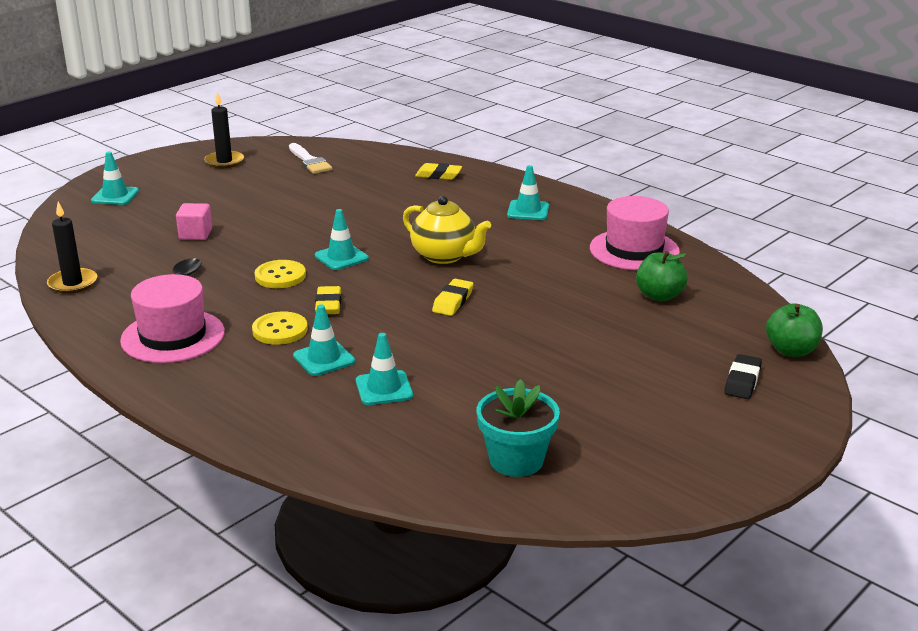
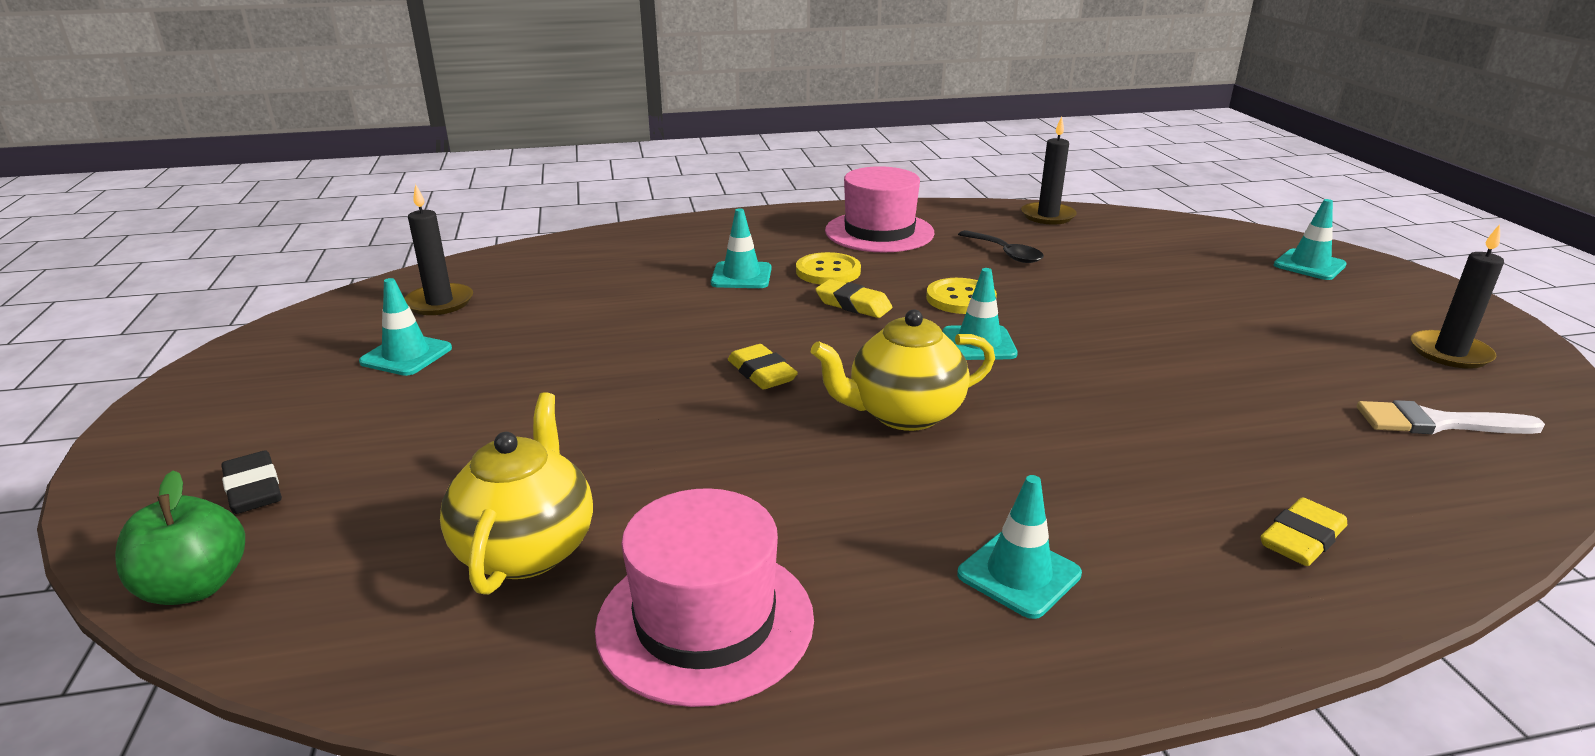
camera: 125 degrees right, 0 degrees up
pink cube [176,203,212,240] -> none
turquoise traffic cone [356,333,413,405] -> turquoise traffic cone moved to [359,278,452,376]
turquoise flower pot [476,379,560,477] -> black candle [404,184,473,315]
green apple [636,251,688,302] -> yellow teapot [440,392,593,595]

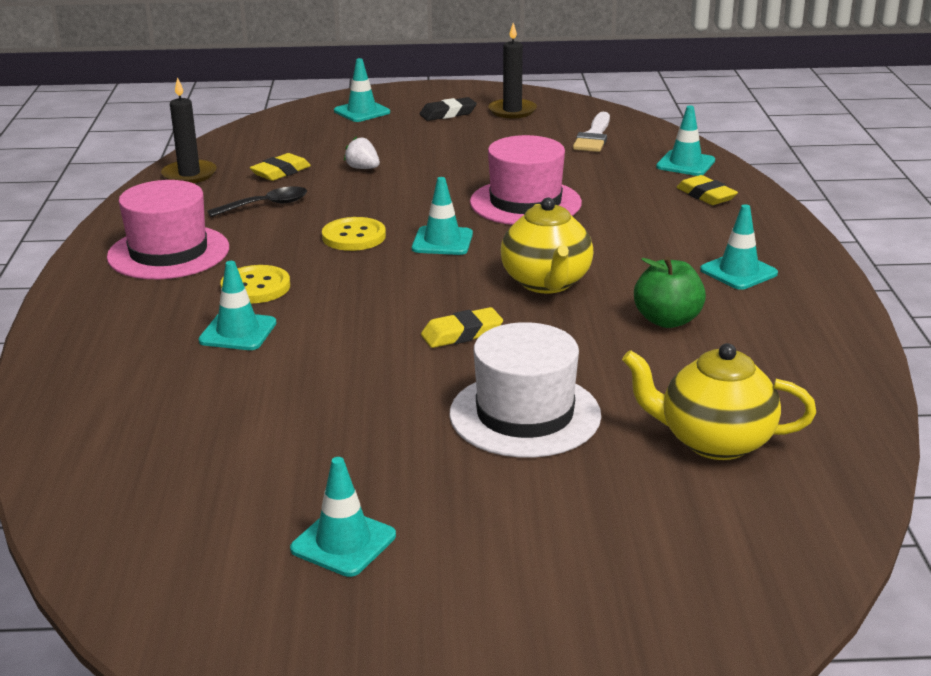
camera: 80 degrees left, 0 degrees up
green apple [115,470,245,605] -> green apple moved to [634,257,706,328]
black eraser [221,451,282,514] -> black eraser moved to [420,97,477,121]
black candle [404,184,473,315] -> none
pink hat [595,488,814,707] -> pink hat moved to [470,135,582,225]
yellow eraser [815,279,892,318] -> yellow eraser moved to [250,153,311,181]
none -> white strawberry [344,136,380,169]
none -> white hat [449,322,601,458]
none -> turquoise traffic cone [656,105,715,176]

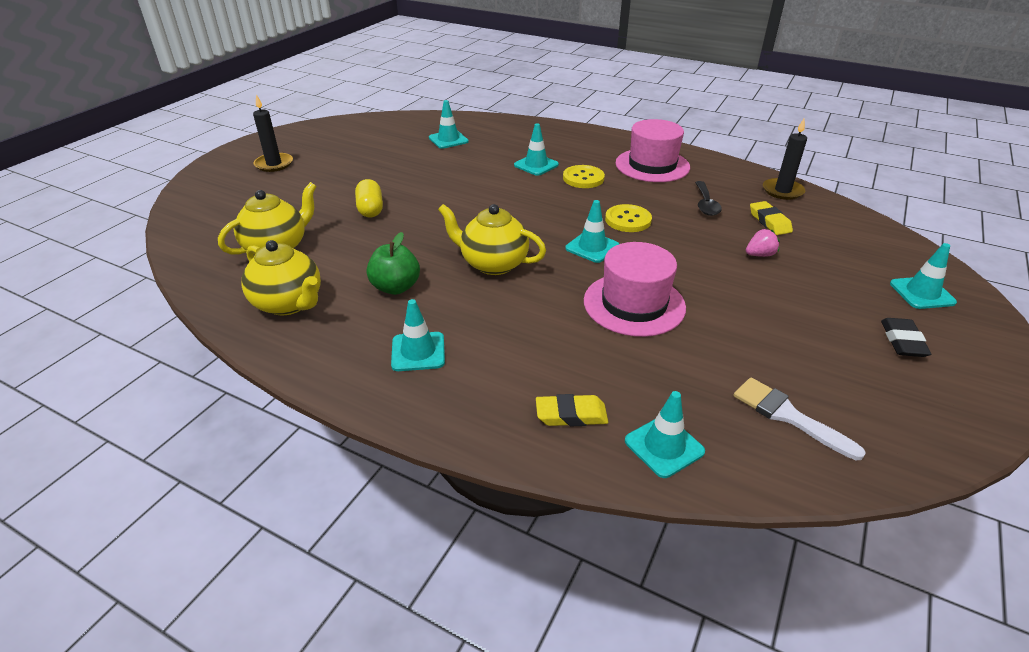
camera: 120 degrees right, 10 degrees up
turquoise traffic cone [290,457,396,577] -> turquoise traffic cone moved to [429,100,469,149]
white strawberry [344,136,380,169] -> pink strawberry [746,229,780,257]
yellow eraser [421,307,503,348] -> none
white hat [449,322,601,458] -> yellow capsule [355,179,383,218]
black candle [488,23,537,118] -> black candle moved to [253,95,293,172]
none -> yellow teapot [241,240,321,315]

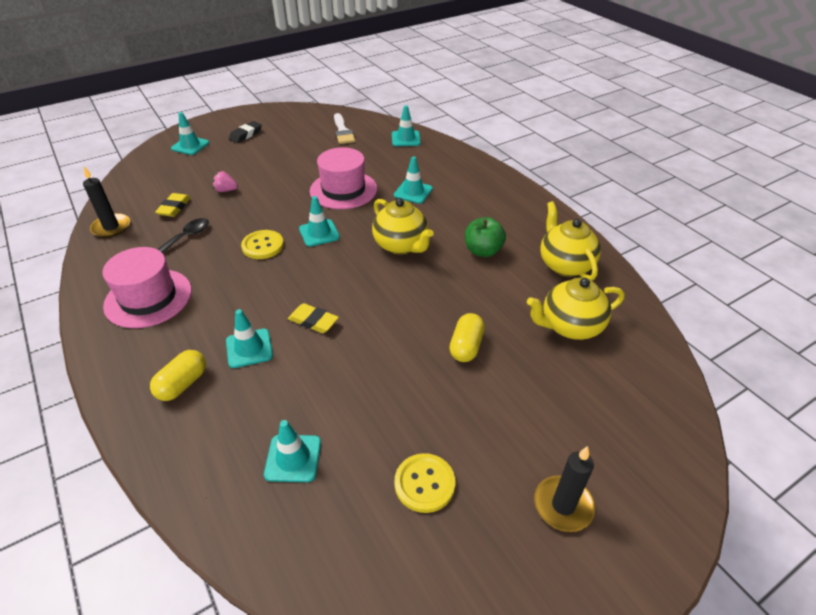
camera: 150 degrees left, 5 degrees up
turquoise traffic cone [391,299,445,371] -> turquoise traffic cone moved to [394,156,433,204]
yellow eraser [536,394,608,426] -> yellow eraser moved to [288,303,339,333]
yellow button [563,165,605,188] -> yellow button moved to [394,453,455,513]
none -> yellow capsule [150,350,206,401]

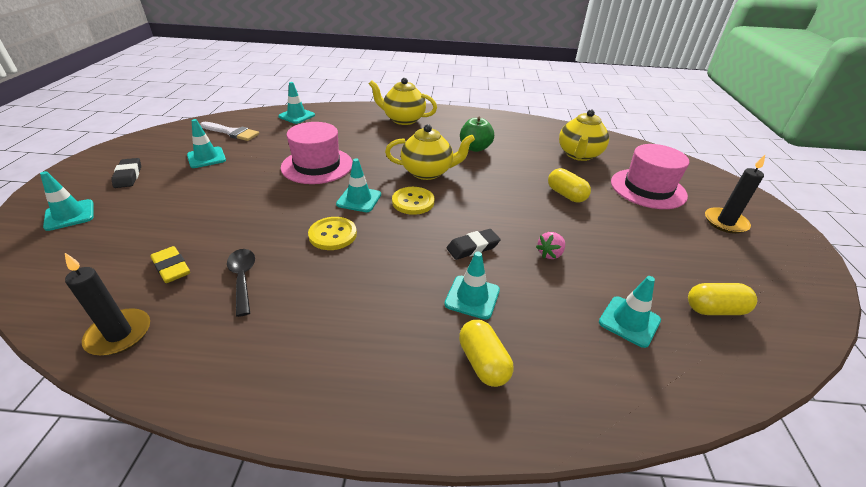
camera: 55 degrees left, 5 degrees down
pink hat [103,247,192,328] -> pink hat moved to [611,144,689,209]
pink strawberry [213,171,238,192] -> pink strawberry moved to [536,232,565,259]
yellow eraser [288,303,339,333] -> black eraser [447,229,501,260]
turquoise traffic cone [394,156,433,204] -> turquoise traffic cone moved to [187,119,226,168]
yellow button [394,453,455,513] -> yellow button moved to [392,187,434,215]
yellow teapot [540,201,601,280] -> yellow teapot moved to [369,78,437,125]
none -> yellow capsule [688,283,757,315]

